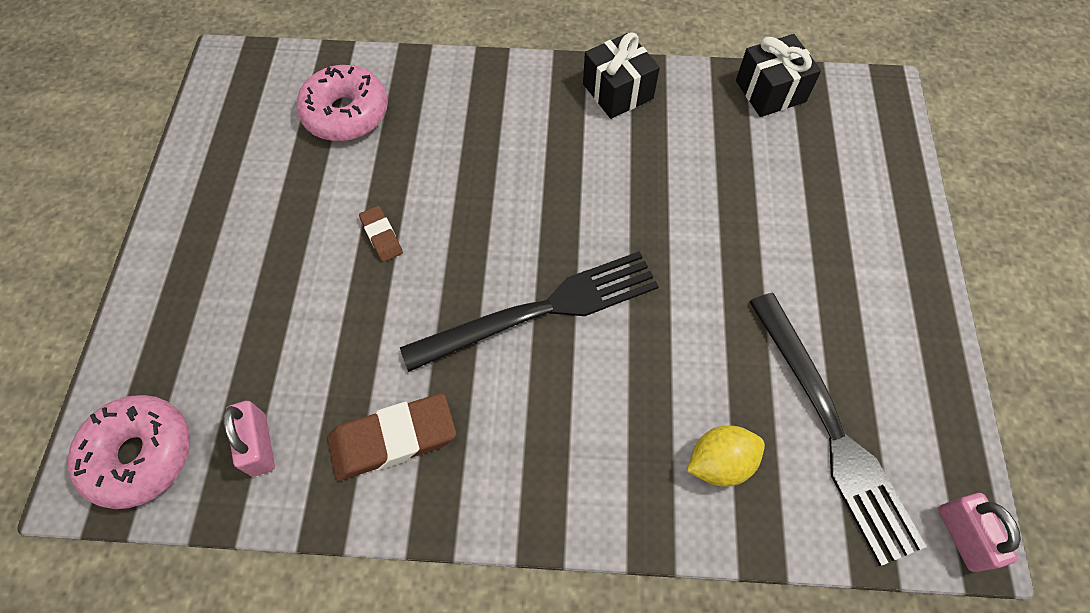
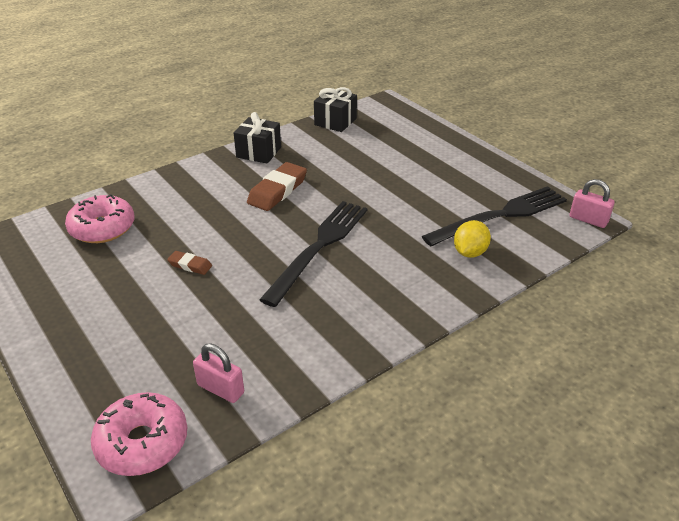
camera: 40 degrees left, 25 degrees down
brown eraser [327,393,456,481] -> brown eraser moved to [247,162,307,211]
black fork [749,293,927,566] -> black fork turned 60 degrees counterclockwise [422,186,567,247]

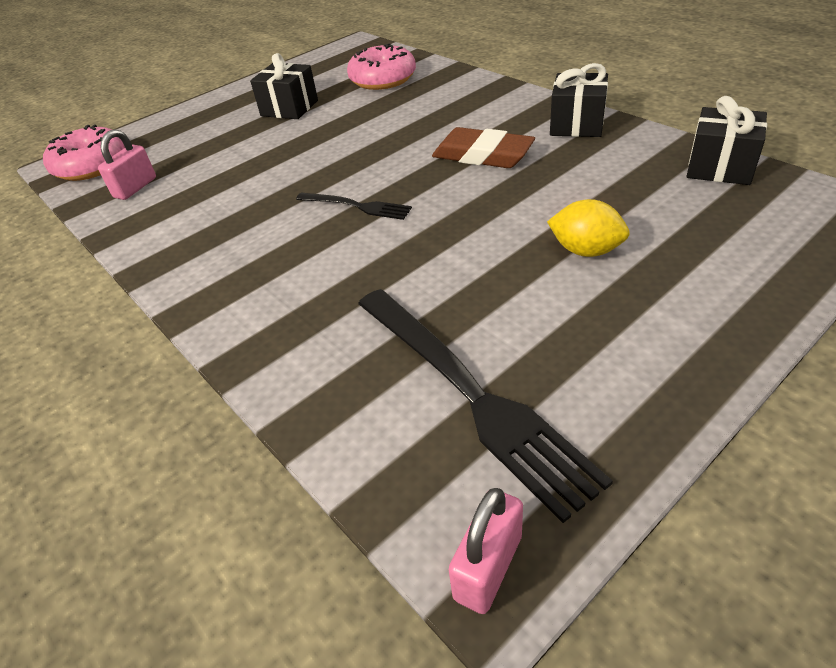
camera: 90 degrees right, 5 degrees up
brown eraser [167,251,212,275] -> none
black fork [259,201,368,307] -> black fork [296,192,412,220], size x0.51
yellow lemon [454,220,491,258] -> yellow lemon moved to [547,199,630,257]
none -> black gift [250,53,318,119]

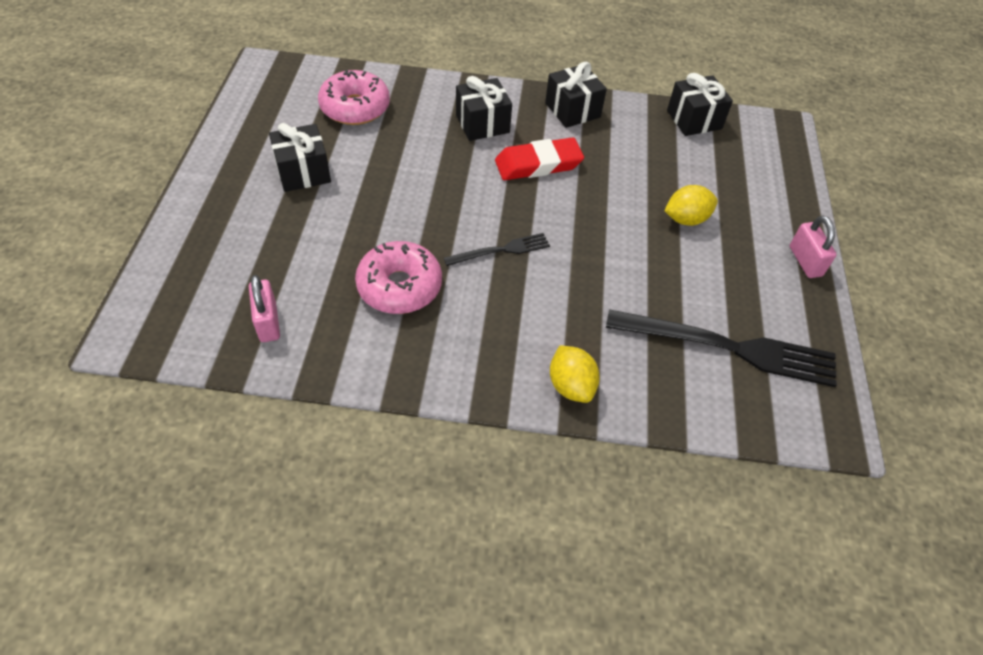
camera: 50 degrees left, 10 degrees up
pink donut [43,124,125,181] -> pink donut moved to [355,241,442,314]
brown eraser [432,127,535,168] -> red eraser [495,137,584,180]
pink padlock [449,488,523,614] -> pink padlock moved to [790,216,837,278]
none -> black gift [456,76,512,141]
none -> yellow lemon [550,345,600,403]

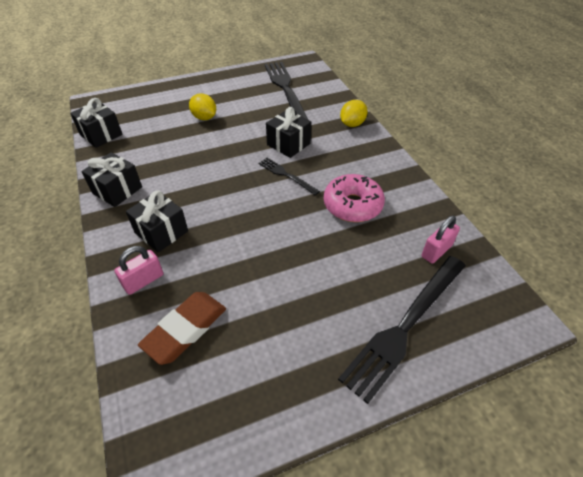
camera: 115 degrees left, 5 degrees down
black gift [269,123,331,192] -> black gift moved to [266,107,311,158]
pink donut [318,70,390,125] -> brown eraser [138,292,226,365]
red eraser [495,137,584,180] -> none
pink padlock [790,216,837,278] -> pink padlock moved to [114,246,163,295]
none -> black fork [338,256,466,404]

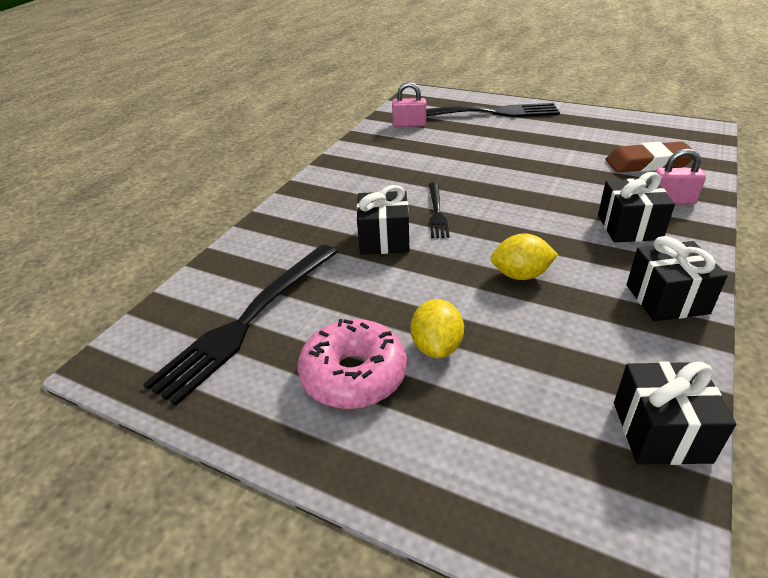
camera: 130 degrees left, 10 degrees down
pink donut [324,174,385,222] -> pink donut moved to [298,319,407,409]
yellow lemon [340,100,368,127] -> yellow lemon moved to [491,233,558,280]

